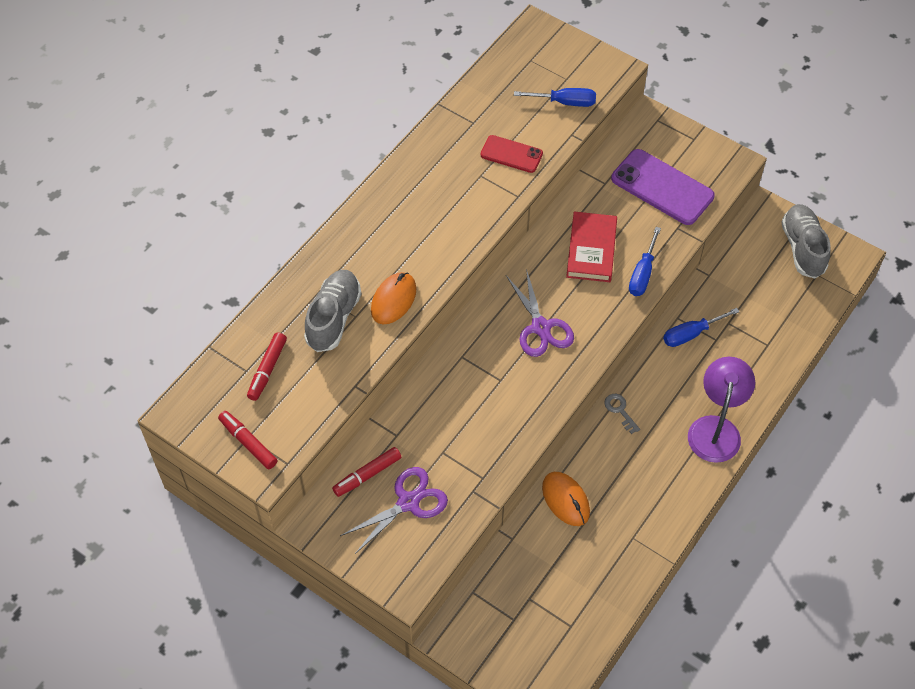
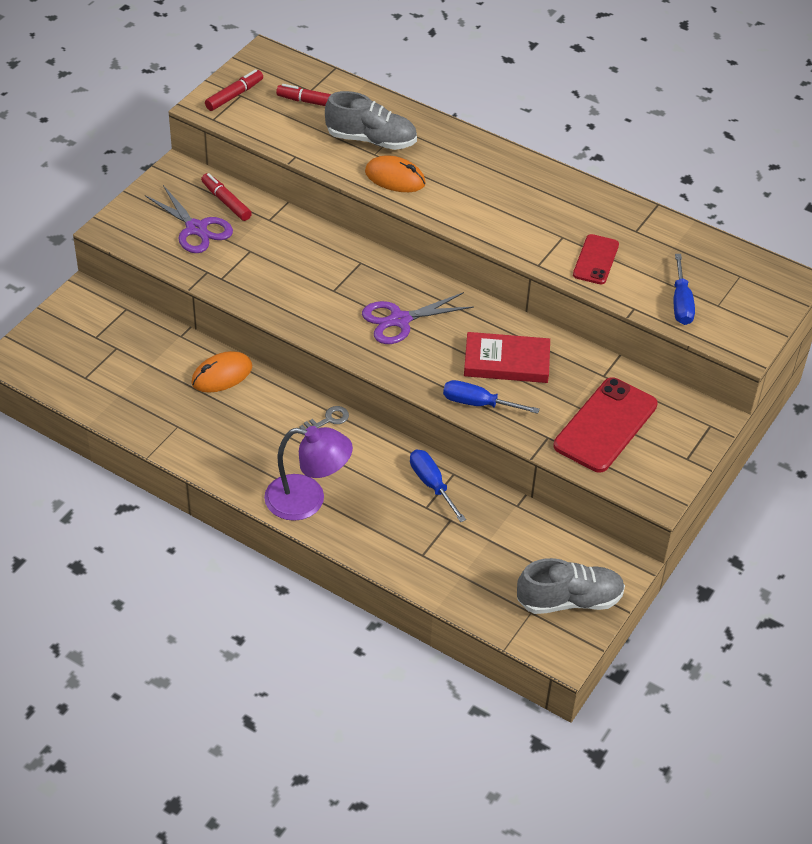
camera: 85 degrees right, 10 degrees down
purple phone [611,149,715,225] -> red phone [553,377,658,473]

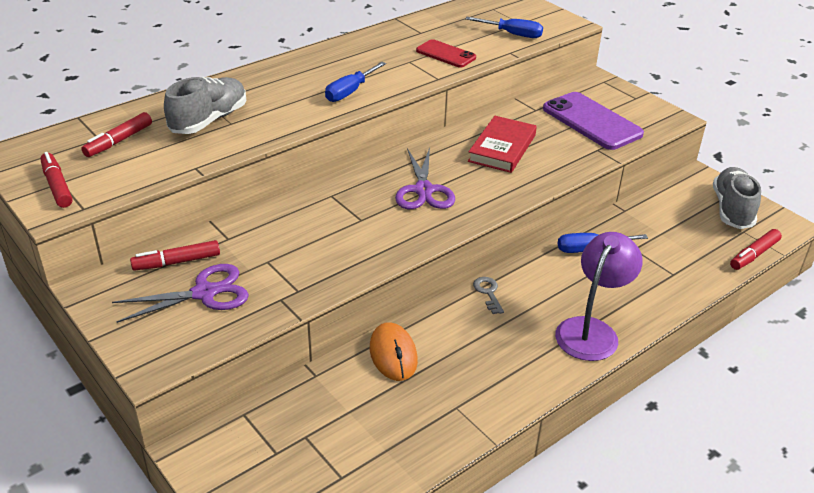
camera: 70 degrees left, 10 degrees down
orange mouse [365,155,426,192] -> none
blue screwdriver [443,380,540,414] -> blue screwdriver moved to [325,62,386,102]
red phone [553,377,658,473] -> purple phone [543,92,644,150]
none -> red marker [730,229,782,270]

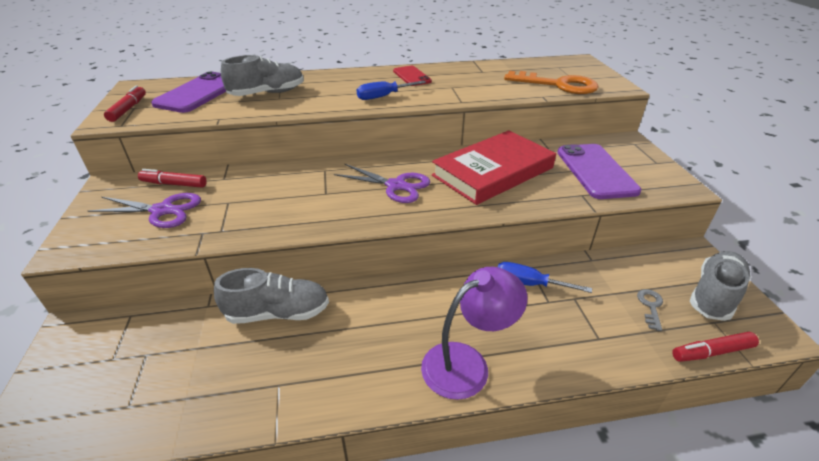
camera: 30 degrees right, 0 degrees up
red marker [81,112,152,157] -> purple phone [151,72,226,113]
orange mouse [370,322,418,381] -> grey shoe [214,268,329,324]
purple scissors [395,147,455,209] -> purple scissors turned 90 degrees counterclockwise [334,164,430,203]
red phone [416,39,476,68] -> red phone moved to [393,66,432,86]
blue screwdriver [465,17,543,38] -> orange key [504,71,599,94]
red book [468,116,537,173] -> red book [432,130,556,205], size x1.55
grey key [473,277,504,314] -> grey key moved to [637,289,663,331]

